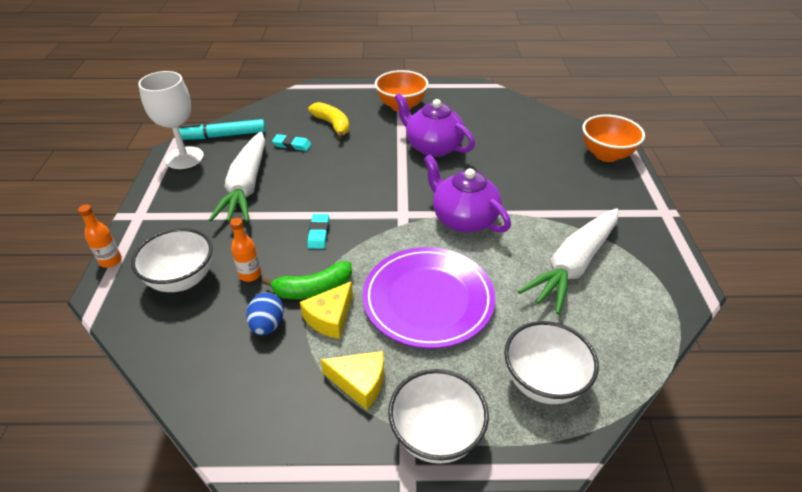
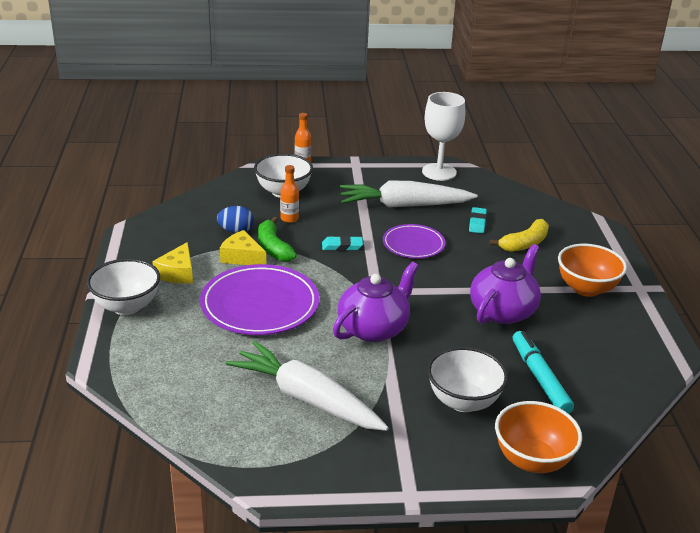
camera: 85 degrees right, 10 degrees down
turquoise marker [179,119,265,140] -> turquoise marker moved to [513,331,574,414]
white bowl [504,321,599,404] -> white bowl moved to [427,347,508,412]
none -> purple plate [383,224,446,258]

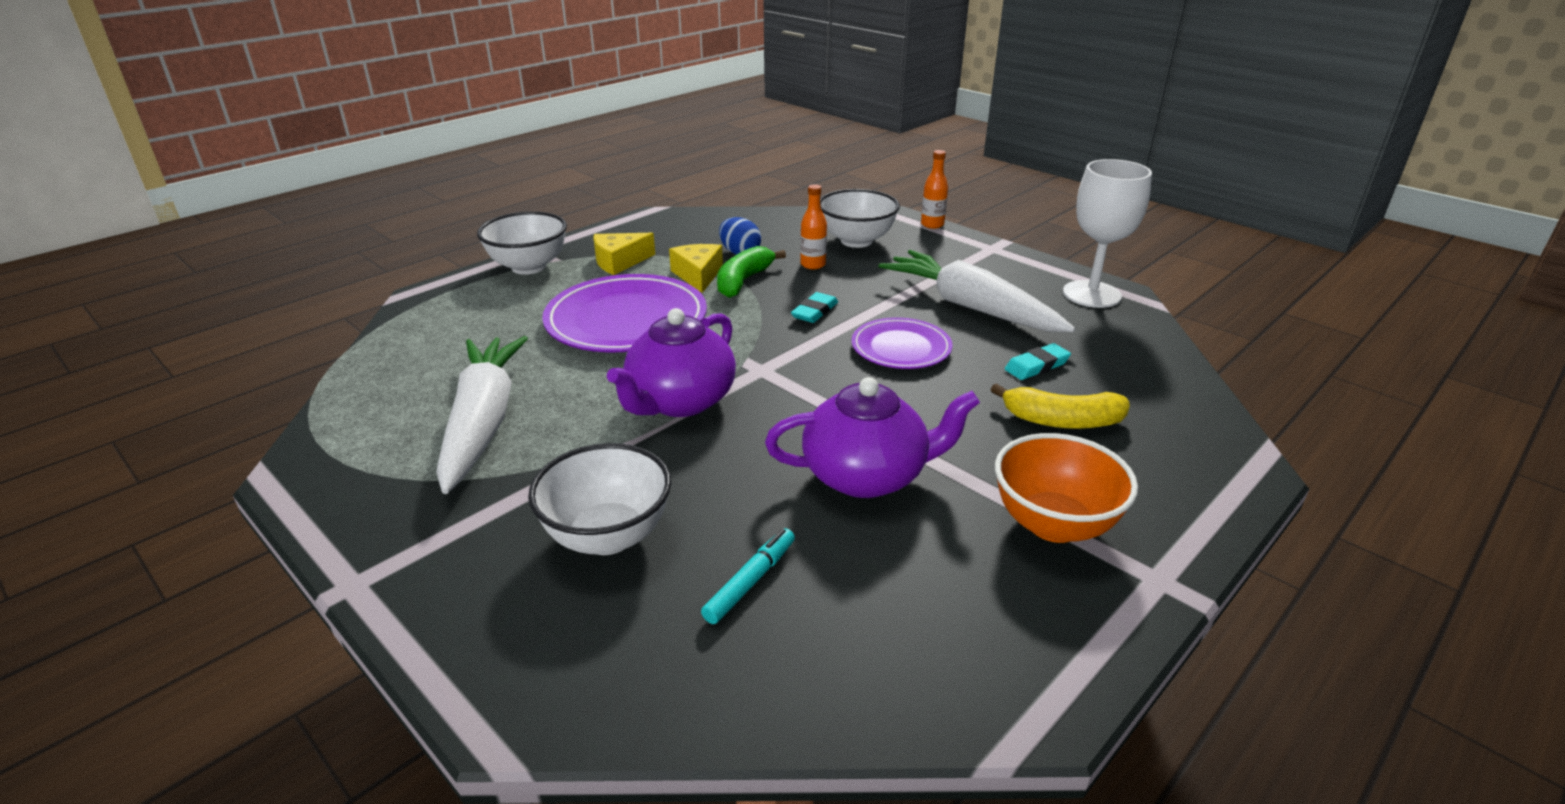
camera: 50 degrees right, 0 degrees up
turquoise eraser [322,236,363,251] -> turquoise eraser turned 75 degrees clockwise [791,292,838,323]
purple teapot [333,262,419,342] -> purple teapot turned 120 degrees clockwise [607,308,736,417]
orange bowl [495,401,582,473] -> none
turquoise marker [513,331,574,414] -> turquoise marker [701,528,795,624], size x0.63

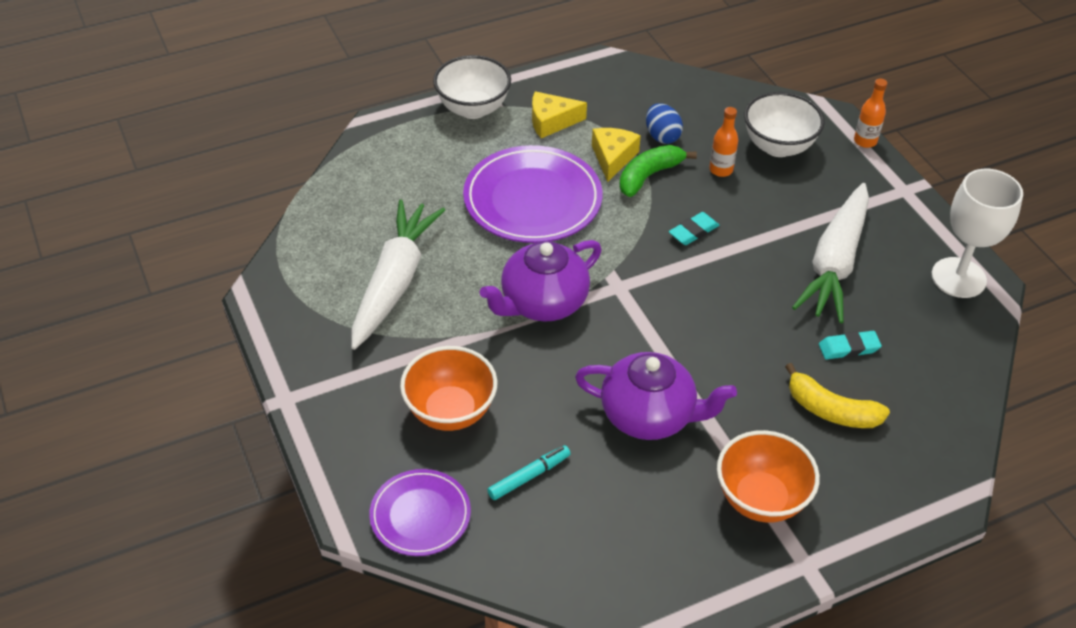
camera: 20 degrees right, 15 degrees up
white bowl [528,443,671,555] -> orange bowl [400,346,498,431]
purple plate [852,317,953,369] -> purple plate moved to [369,469,471,556]
white carrot [878,250,1075,332] -> white carrot turned 135 degrees counterclockwise [792,183,869,323]

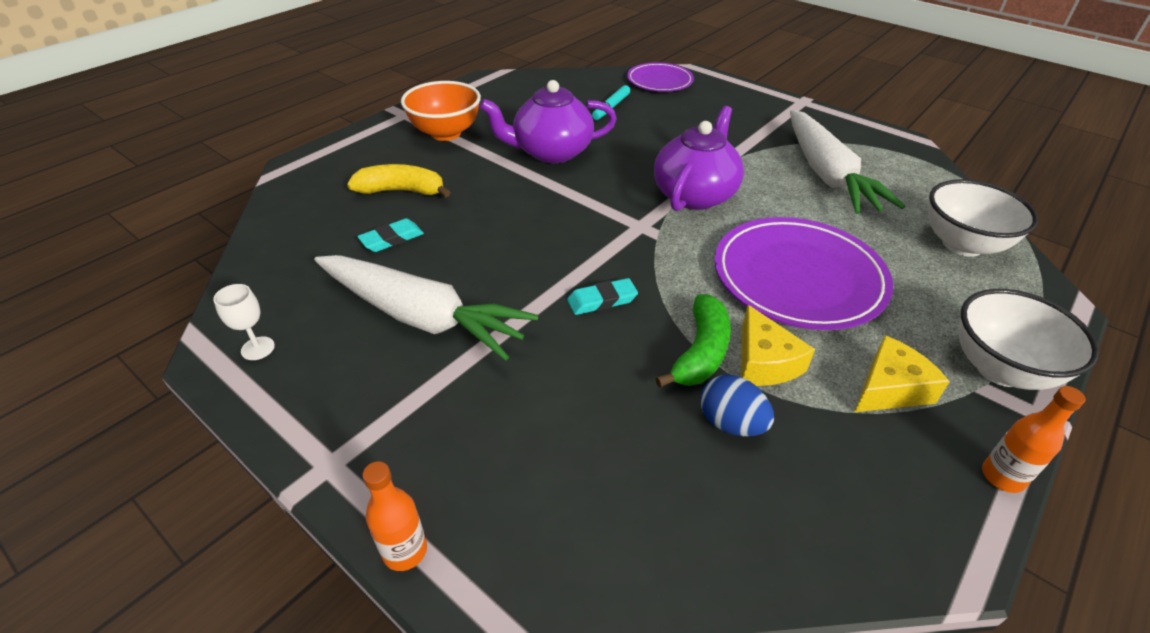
camera: 155 degrees right, 5 degrees down
orange bowl [400,346,498,431] -> none
turquoise eraser [669,212,719,245] -> turquoise eraser turned 45 degrees clockwise [567,278,638,315]
orange bottle [709,107,738,177] -> orange bottle moved to [982,386,1085,493]
white bowl [744,92,824,157] -> white bowl moved to [928,179,1038,257]
white carrot [792,183,869,323] -> white carrot turned 120 degrees clockwise [314,255,539,360]
white goblet [932,169,1023,298] -> white goblet [213,284,275,360], size x0.44

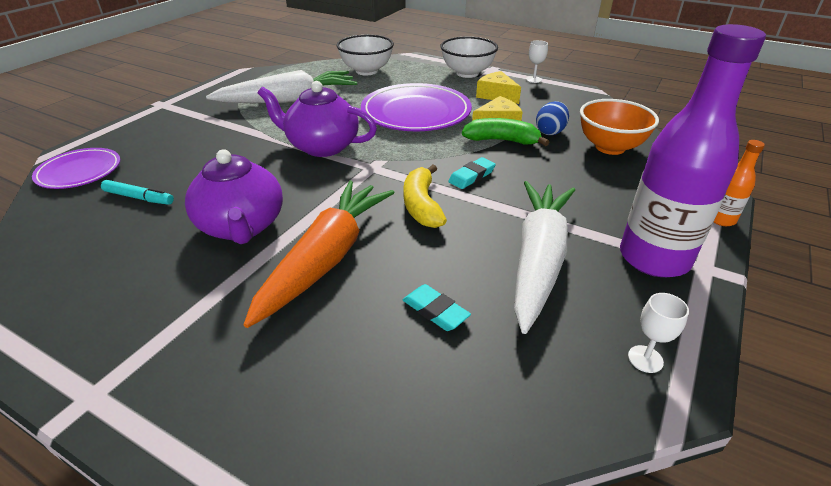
camera: 100 degrees left, 5 degrees down
yellow banana [347,164,450,197] -> yellow banana moved to [403,165,447,228]
orange bowl [401,81,481,141] -> orange bowl moved to [580,99,659,155]
turquoise eraser [567,278,638,315] -> turquoise eraser turned 75 degrees clockwise [448,157,496,189]
orange bottle [982,386,1085,493] -> white goblet [526,40,548,83]
none -> orange carrot [244,181,395,328]
none -> purple bottle [620,24,766,277]

